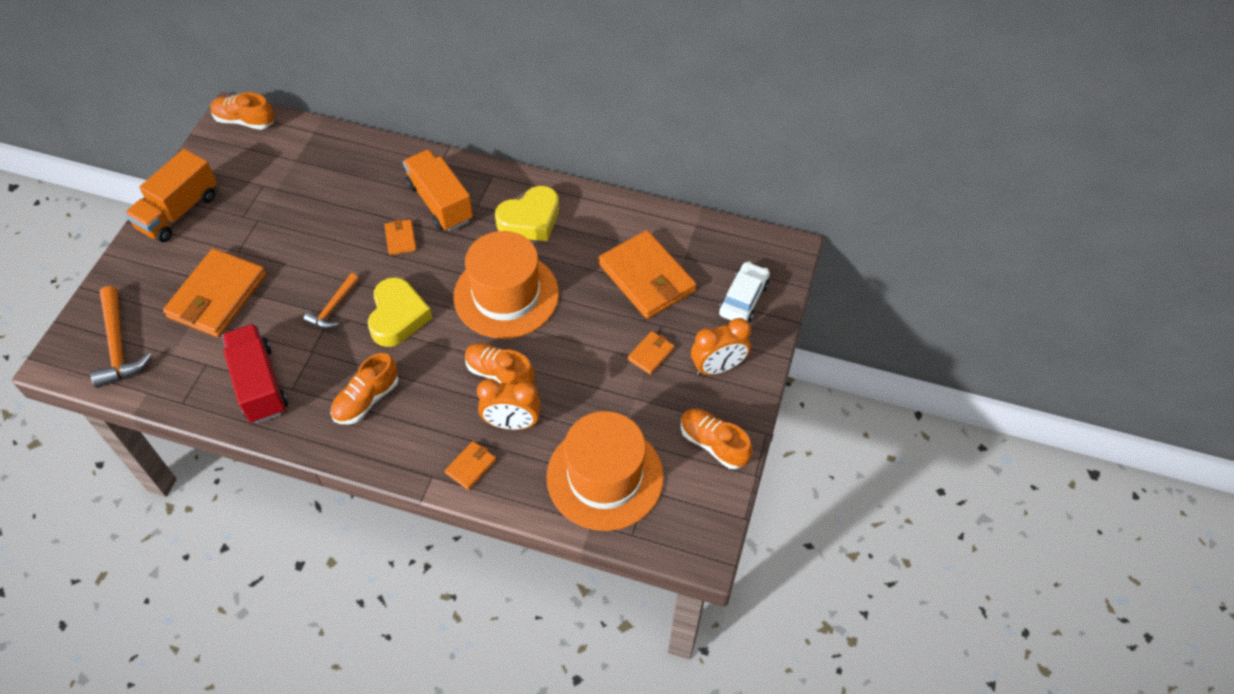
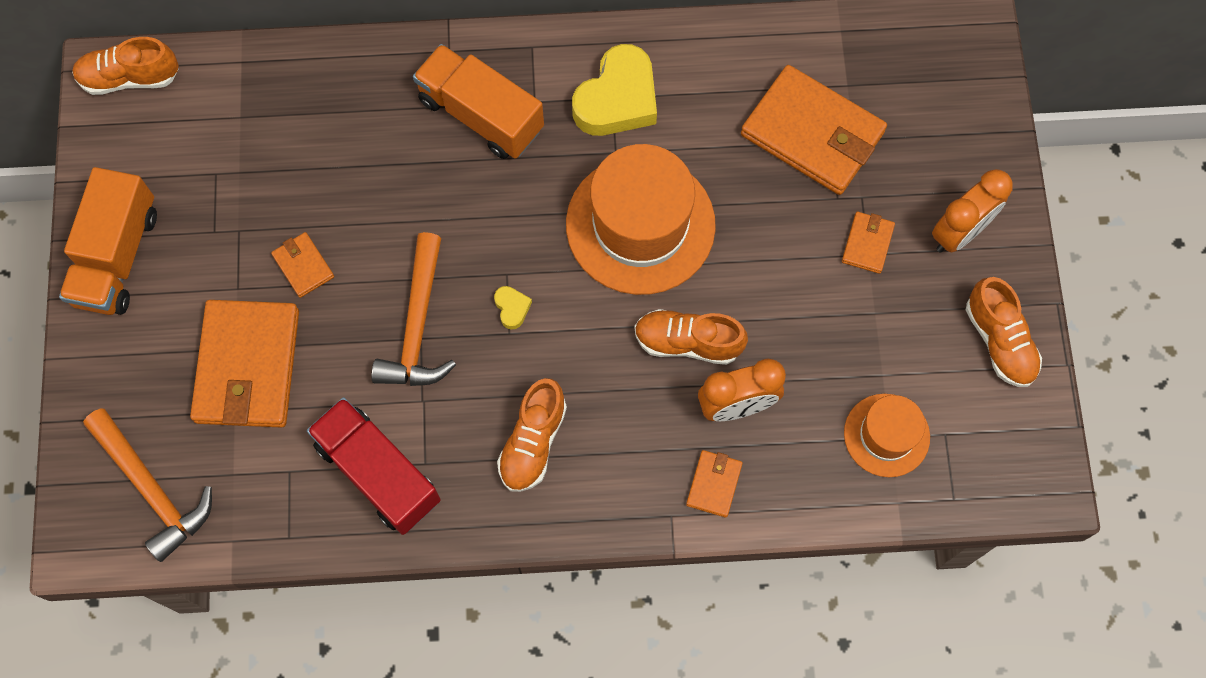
camera: 20 degrees left, 15 degrees up
orange hammer [304,273,359,329] -> orange hammer [371,232,456,386], size x1.62
yellow heart [368,277,432,347] -> yellow heart [494,286,532,330], size x0.42
orange wallet [384,219,417,255] -> orange wallet moved to [271,232,334,298]
orange hat [546,411,664,531] -> orange hat [844,394,930,477], size x0.55
orange shoe [681,408,752,469] -> orange shoe turned 135 degrees counterclockwise [966,277,1042,387]
white car [719,261,770,322] -> none

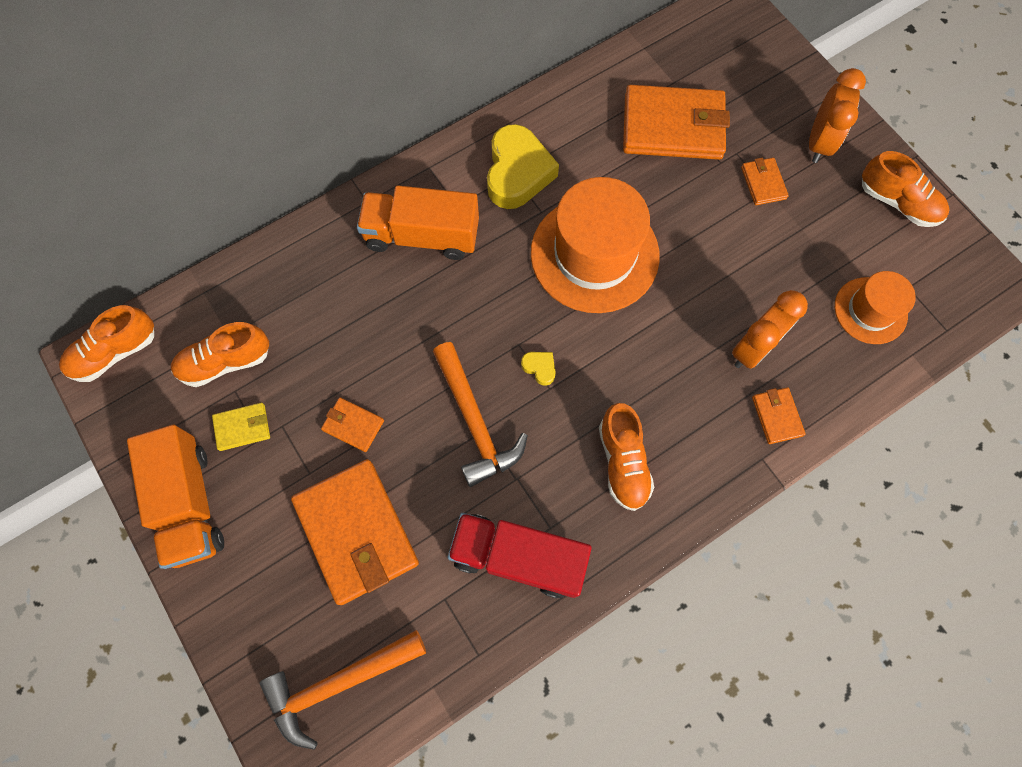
camera: 30 degrees left, 0 degrees up
orange hammer [83,408,212,562] -> orange hammer turned 135 degrees clockwise [259,630,426,750]
orange shoe [635,309,748,365] -> orange shoe moved to [171,322,269,387]
none -> yellow wallet [212,403,270,451]

